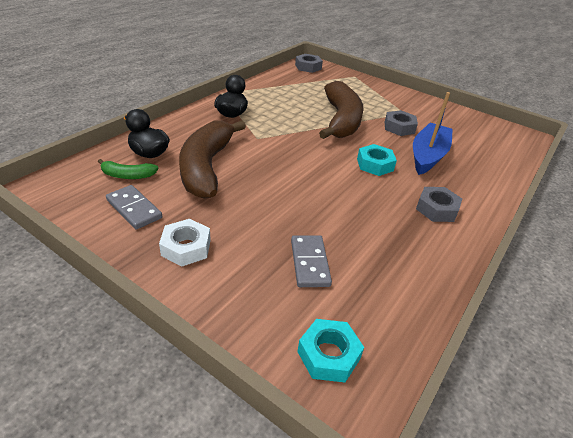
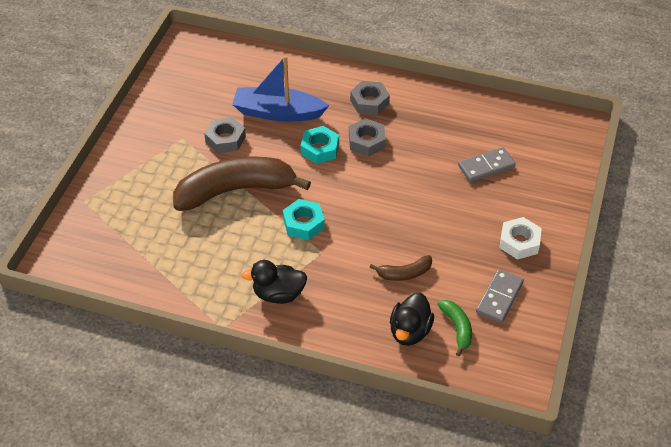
camera: 105 degrees left, 10 degrees up
brown banana [179,120,246,199] -> brown banana [369,255,432,281], size x0.44
grey nut [295,54,323,73] -> grey nut moved to [349,118,386,157]
turquoise nut [297,319,364,382] -> turquoise nut moved to [283,199,325,240]

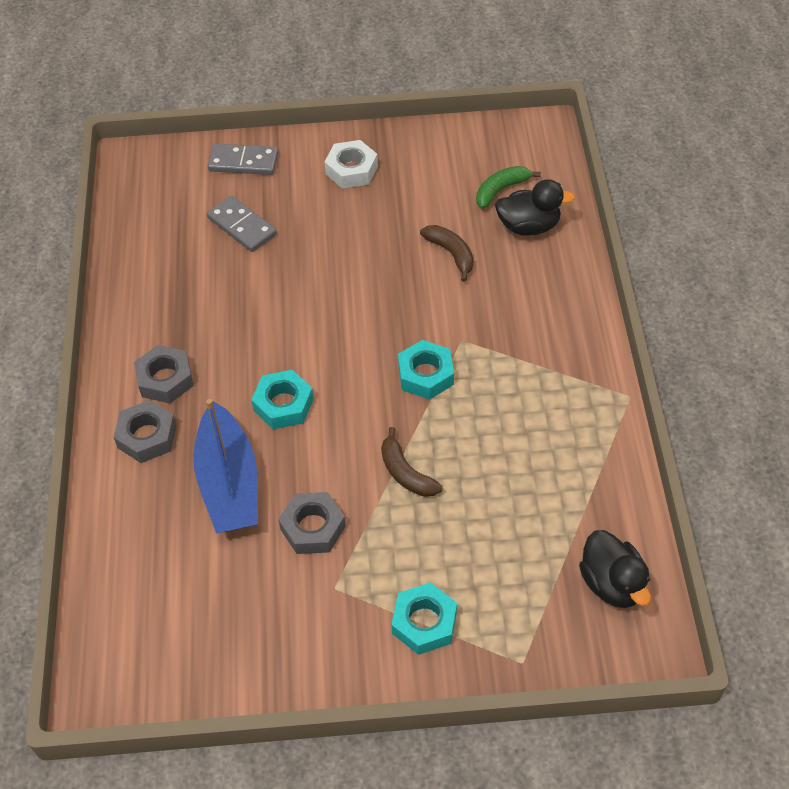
camera: 110 degrees left, 5 degrees up
brown banana [173,156,311,211] -> brown banana [381,427,443,497], size x0.44
black duck [241,260,307,304] -> black duck moved to [579,530,651,608]
grey nut [349,118,386,157] -> grey nut moved to [113,400,177,463]
grey domino [476,269,524,323] -> grey domino moved to [208,144,278,175]
none -> turquoise nut [391,582,457,655]

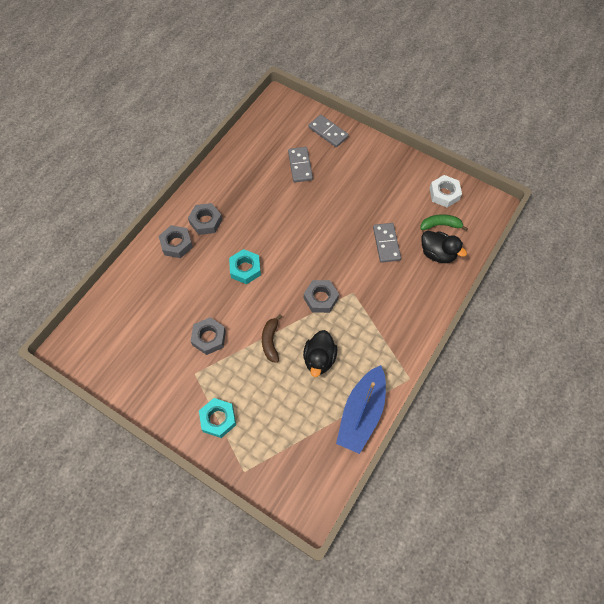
camera: 35 degrees right, 10 degrees up
blue boat [194,399,258,533] -> blue boat moved to [336,365,386,454]
white nut [324,140,378,189] -> white nut moved to [429,175,462,207]
turquoise nut [398,340,454,400] -> grey nut [304,280,339,313]
brown banana [420,225,474,282] -> grey domino [373,223,401,263]
black duck [579,530,651,608] -> black duck moved to [303,330,337,377]

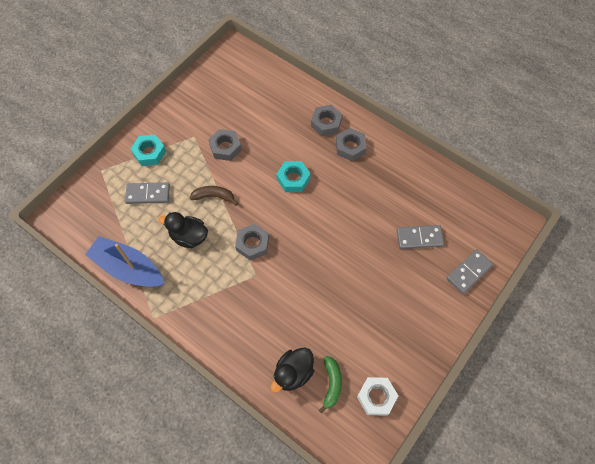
camera: 95 degrees right, 0 degrees up
grey domino [373,223,401,263] -> grey domino moved to [125,182,170,204]

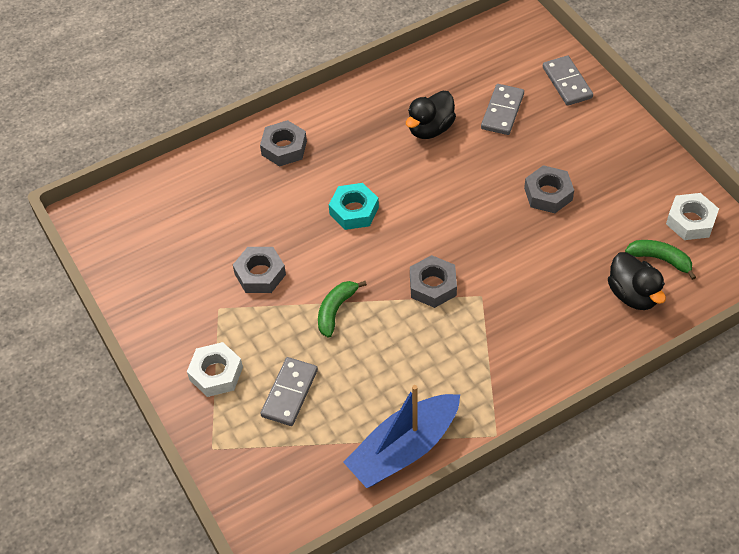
camera: 65 degrees left, 10 degrees down
turquoise nut [131,135,166,166] -> white nut [187,342,243,397]
black duck [158,212,208,248] -> black duck moved to [406,91,456,139]
brown banana [190,186,238,206] -> green banana [318,281,367,337]
grey nut [336,128,366,161] -> grey nut moved to [524,165,574,213]

